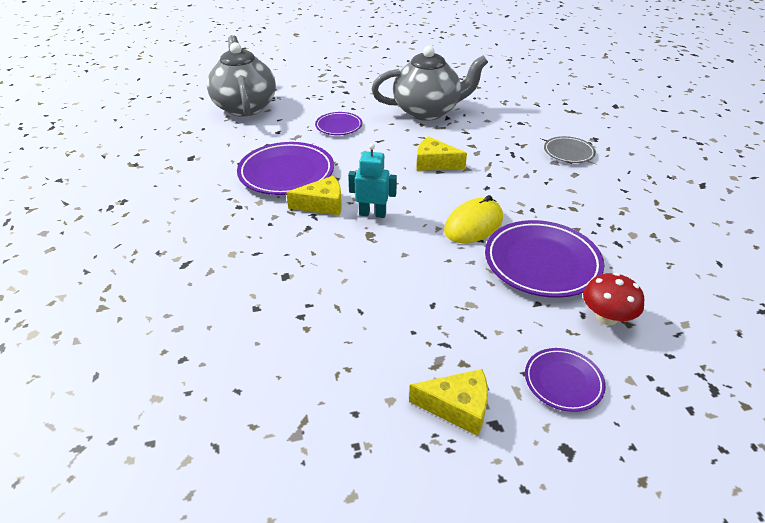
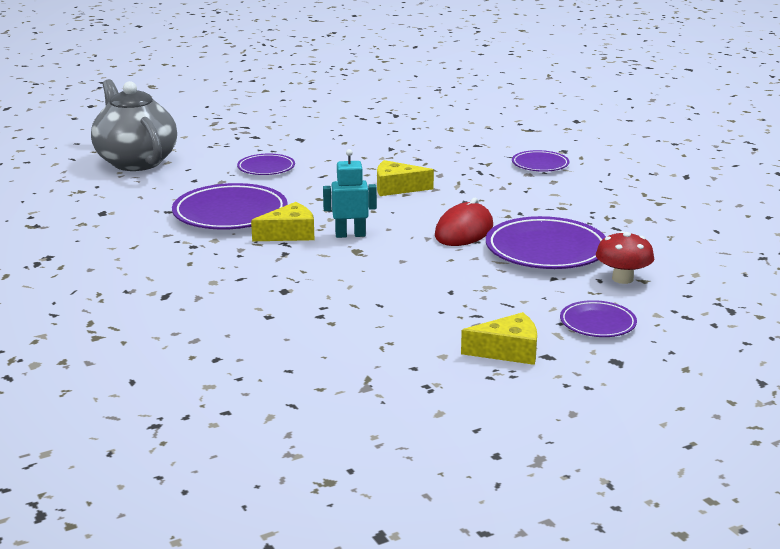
camera: 15 degrees left, 15 degrees down
grey teapot [371,46,488,121] -> none
yellow mouse [444,195,503,243] -> red mouse [435,198,493,246]
grey plate [544,136,596,163] -> purple plate [512,150,569,172]

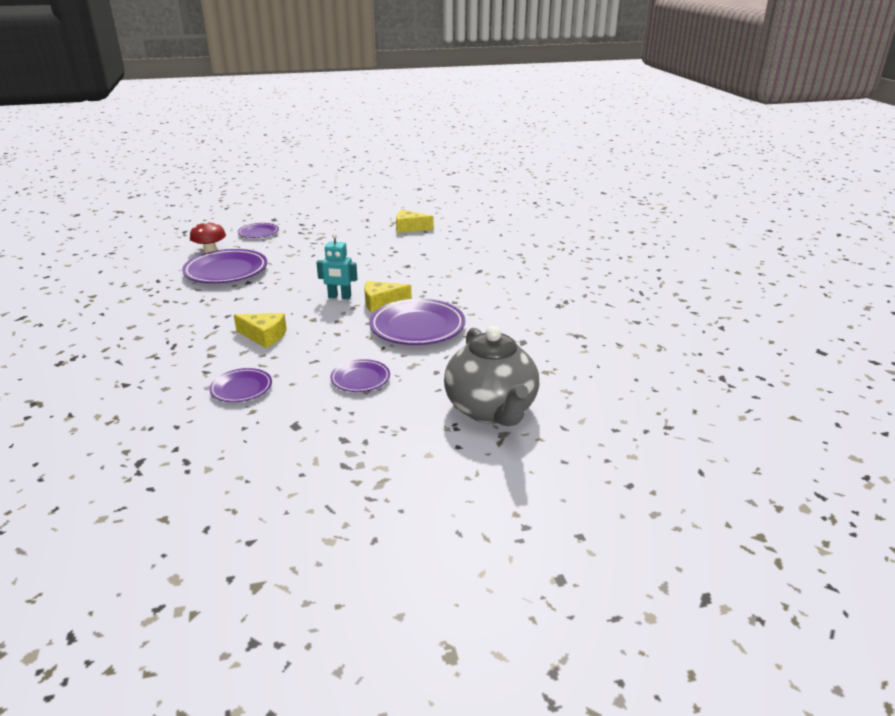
camera: 165 degrees left, 5 degrees up
red mouse [435,198,493,246] -> none
yellow cheese [461,312,537,365] -> yellow cheese moved to [396,210,434,233]
purple plate [512,150,569,172] -> purple plate moved to [209,368,272,402]

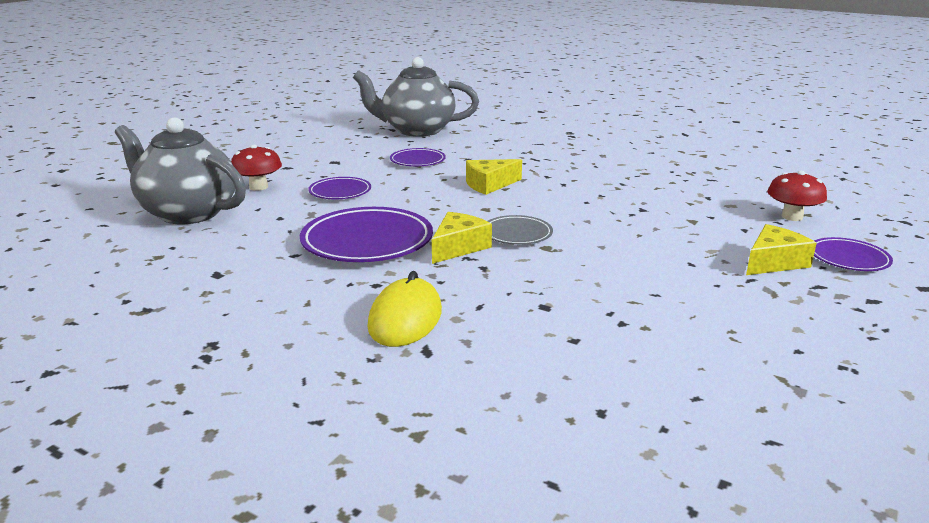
camera: 135 degrees right, 5 degrees down
purple plate [182,249,267,283] -> none
turquoise robot [316,233,357,299] -> grey plate [488,215,553,245]
yellow cheese [396,210,434,233] -> yellow cheese moved to [746,224,817,275]
none -> red mushroom [231,145,282,191]
none -> grey teapot [353,57,479,137]
none -> yellow mouse [367,271,442,347]

